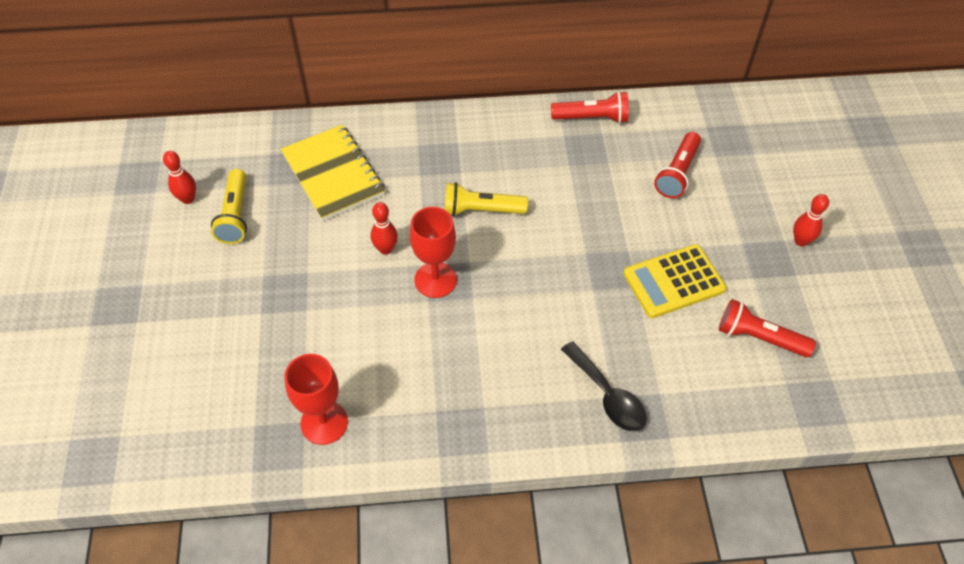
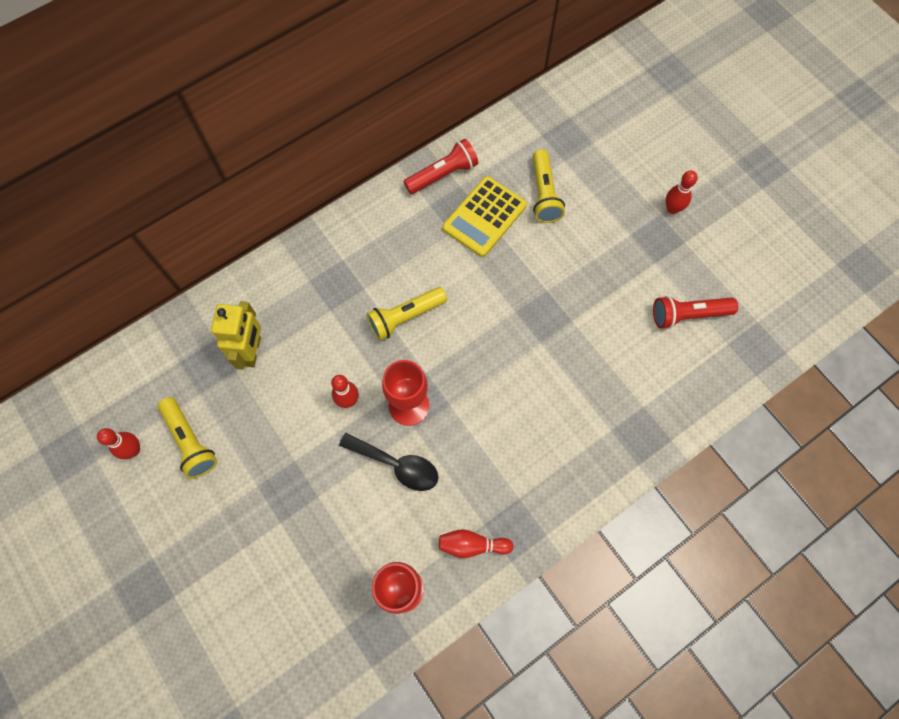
camera: 30 degrees left, 15 degrees up
yellow notebook [281,125,385,221] -> yellow robot [211,301,261,369]
black spoon [561,341,647,431] -> black spoon moved to [339,433,439,491]
yellow calculator [623,244,726,318] -> yellow calculator moved to [442,176,527,257]
red flashlight [654,132,701,198] -> yellow flashlight [533,149,565,223]
none -> red bowling pin [439,529,514,558]

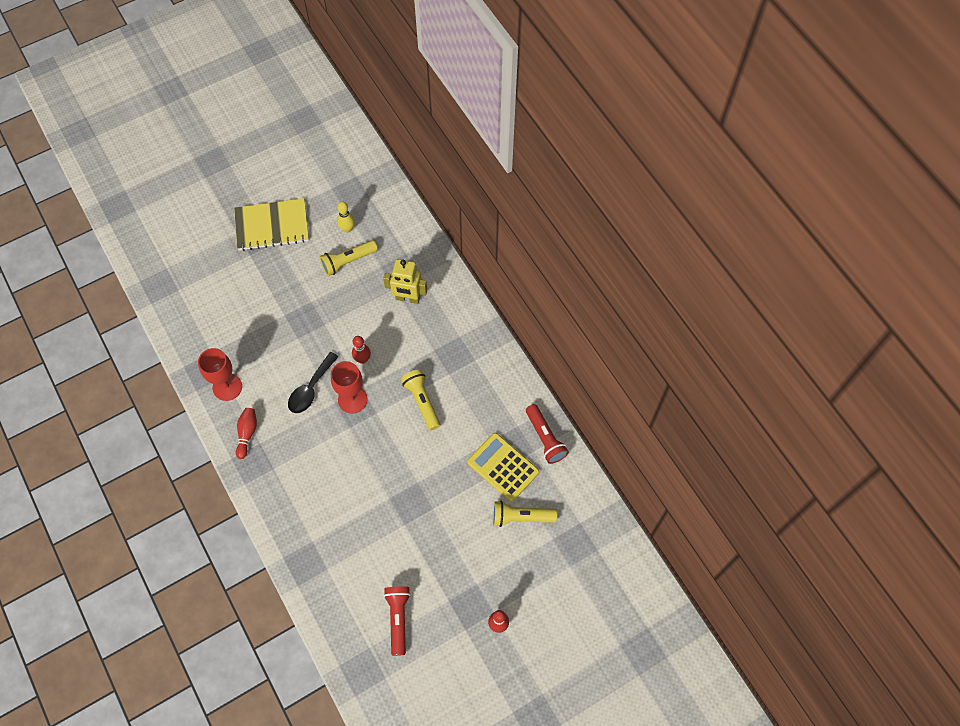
camera: 95 degrees right, 5 degrees down
red bowling pin [97,428,140,459] -> yellow bowling pin [337,201,355,233]
none -> yellow notebook [234,198,309,251]

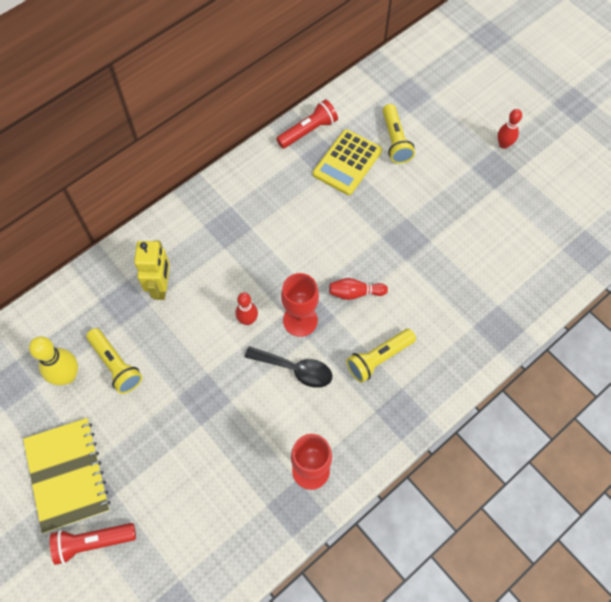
camera: 100 degrees left, 0 degrees up
red bowling pin [236,408,257,459] -> red bowling pin moved to [329,278,388,300]
yellow bowling pin [337,201,355,233] -> yellow bowling pin [29,336,78,385], size x1.54
red flashlight [384,586,411,656] -> red flashlight moved to [50,523,136,565]
yellow flashlight [401,369,440,430] -> yellow flashlight moved to [346,329,416,383]

